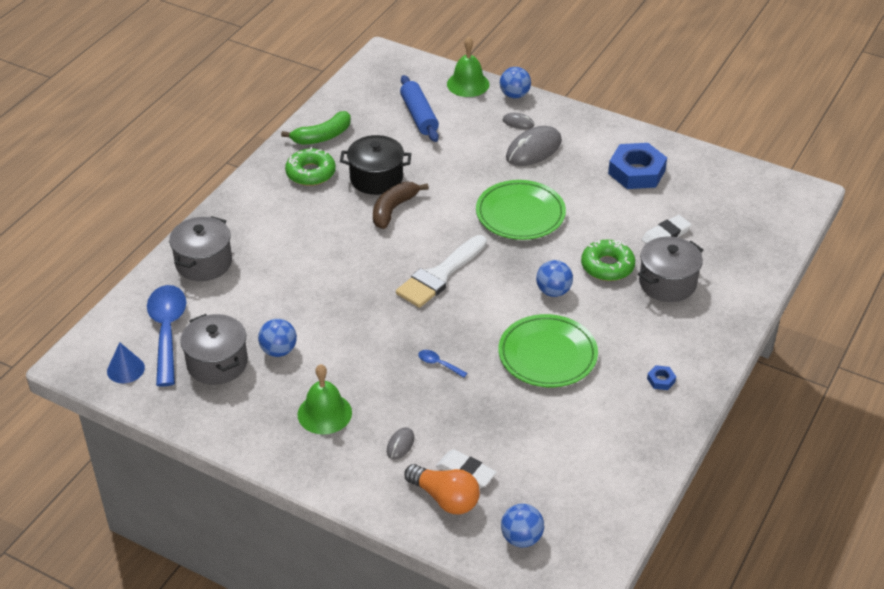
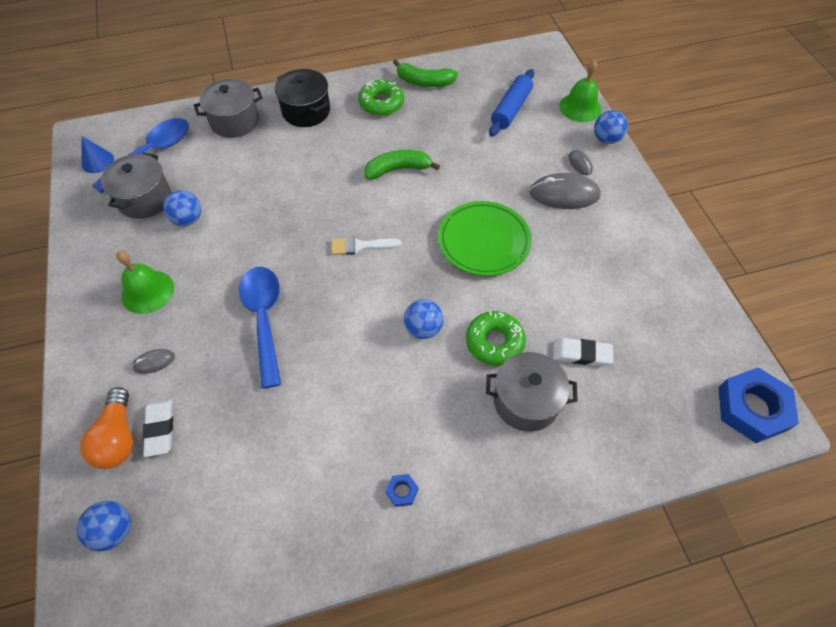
camera: 45 degrees right, 15 degrees up
black pot [340,135,411,195] -> black pot moved to [275,69,330,127]
brown banana [373,182,429,229] -> green banana [365,150,440,179]
white brush [396,235,487,308] -> white brush [331,236,401,255], size x0.59
blue spoon [418,350,467,378] -> blue spoon [239,267,281,389], size x2.45
green plate [498,314,598,387] -> none
blue nut [608,143,667,189] -> blue nut moved to [718,367,799,443]

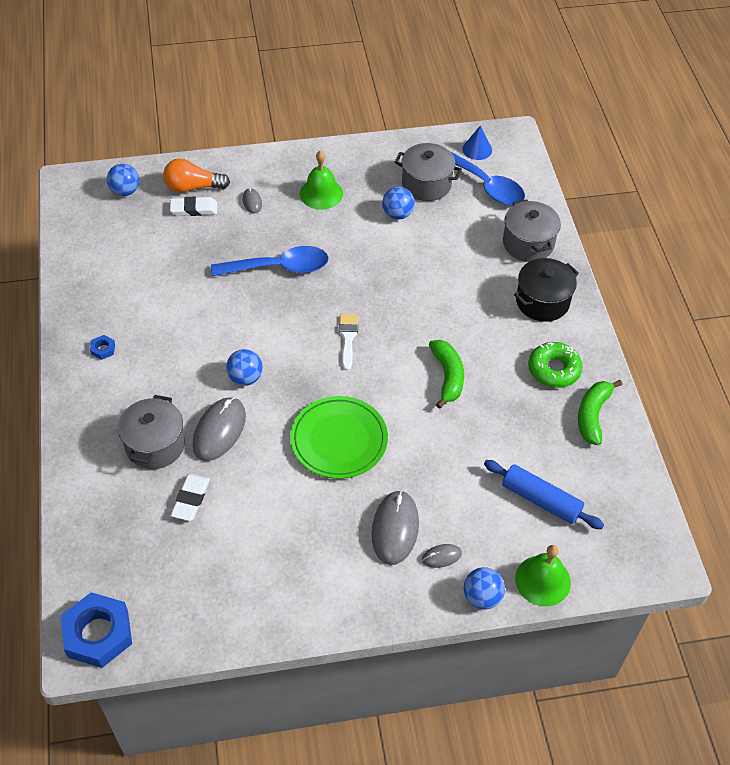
camera: 95 degrees right, 5 degrees down
green donut [466,311,526,366] -> grey mouse [193,397,246,461]

